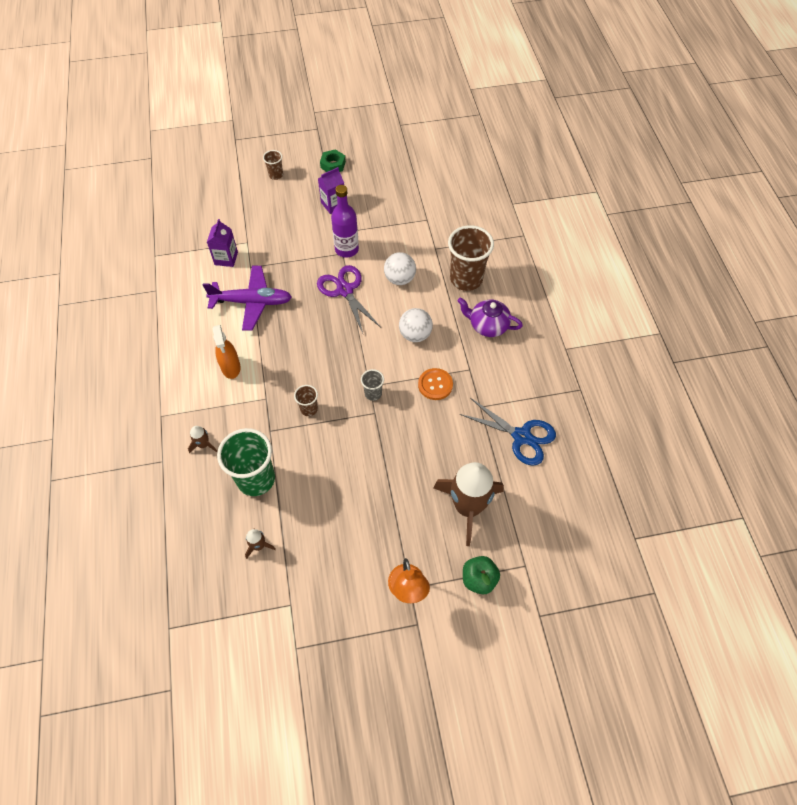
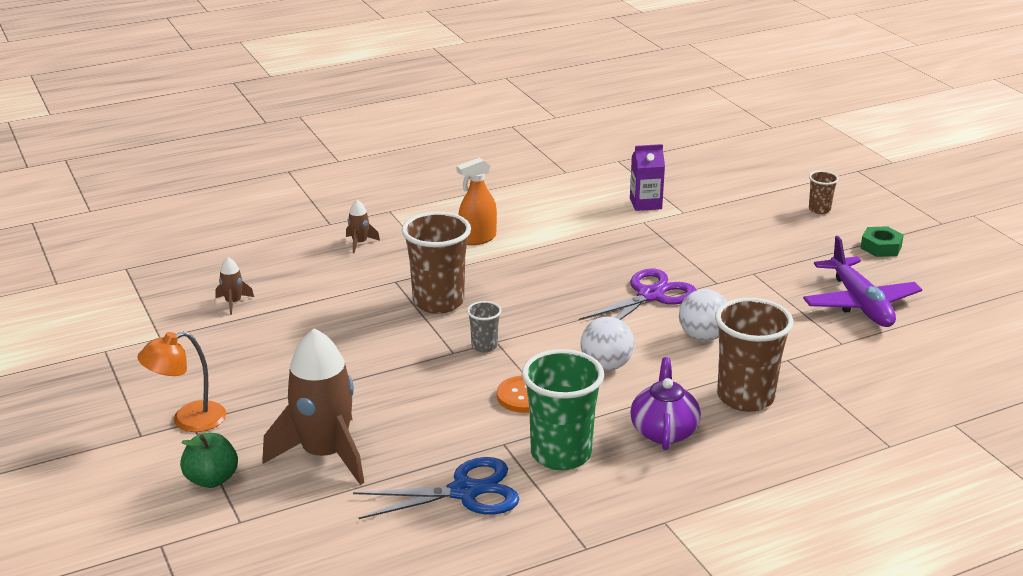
camera: 75 degrees right, 30 degrees down
purple plane [203,266,292,331] -> purple plane moved to [803,236,922,327]
green cup [217,428,275,496] -> green cup moved to [522,349,604,470]
brown cup [294,385,318,416] -> brown cup [402,212,471,314], size x2.08
purple carton [318,167,344,214] -> none
purple bottle [331,185,359,258] -> none
blue scissors [460,398,556,466] -> blue scissors turned 120 degrees counterclockwise [353,457,519,519]

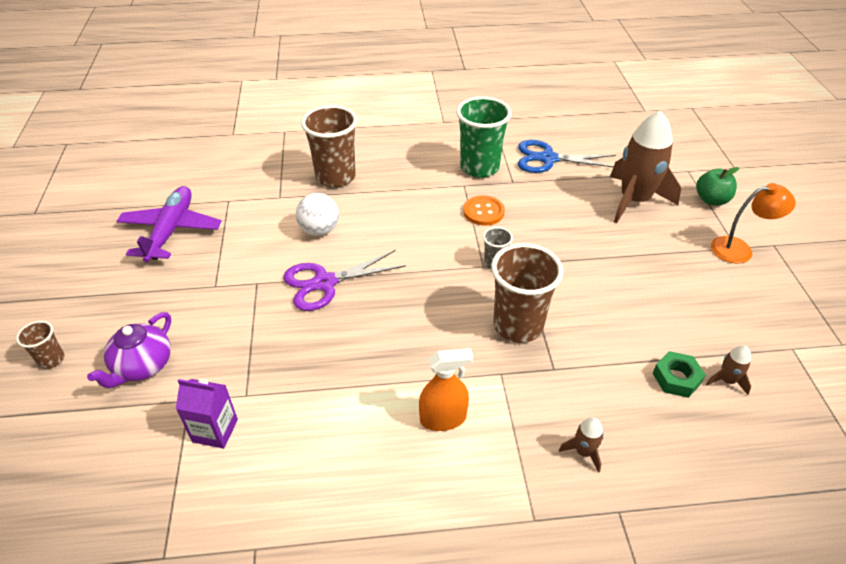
camera: 160 degrees left, 15 degrees up
white ball [581,317,634,371] -> none
purple teapot [630,357,701,450] -> purple teapot moved to [87,312,171,388]
green nut [861,226,904,257] -> green nut moved to [653,351,706,398]

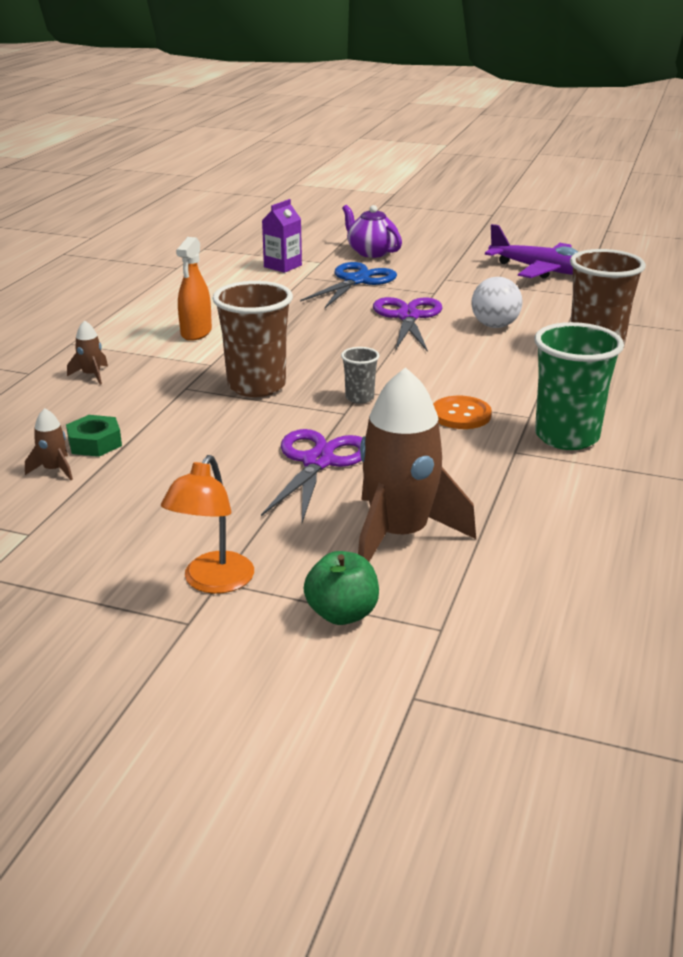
camera: 115 degrees right, 15 degrees down
brown cup [16,321,64,369] -> none
blue scissors [518,140,616,173] -> blue scissors moved to [300,262,397,308]
none -> purple scissors [261,429,362,523]

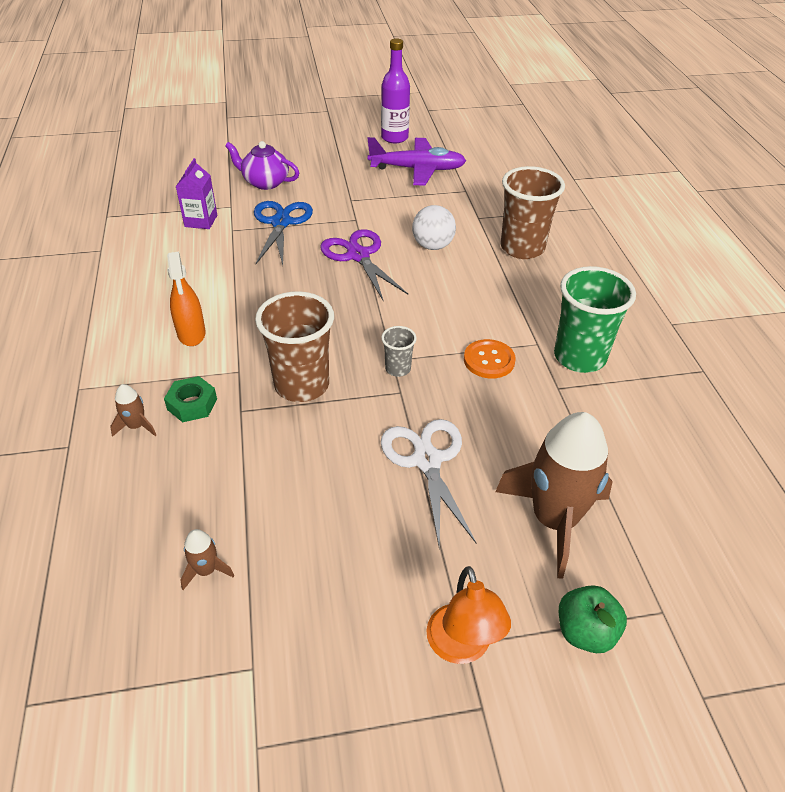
camera: 30 degrees left, 15 degrees up
green nut [66,415,122,457] -> green nut moved to [164,376,217,422]
purple scissors [261,429,362,523] -> white scissors [381,419,476,549]
none -> purple bottle [381,39,410,143]

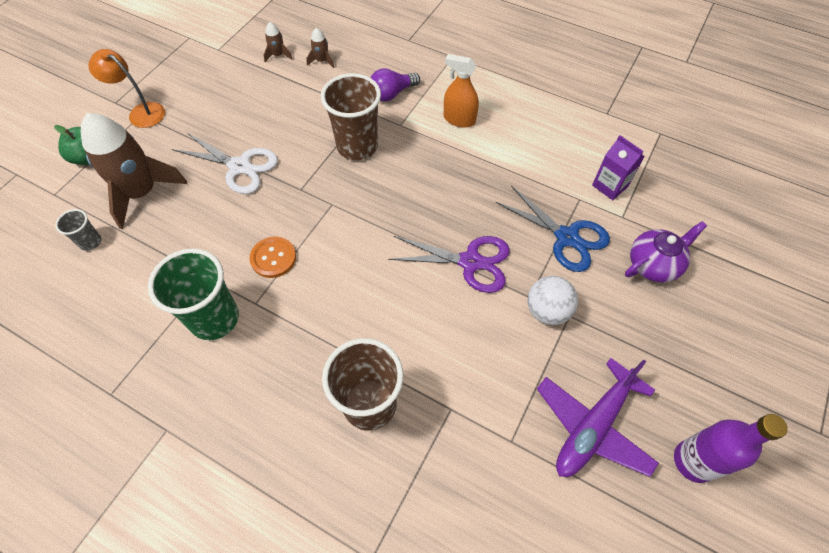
camera: 130 degrees right, 15 degrees up
brown rocket [110,384,156,437] -> brown rocket moved to [306,28,334,68]
green nut [164,376,217,422] -> purple light bulb [370,68,420,101]
grey cup [381,326,417,377] -> grey cup moved to [55,209,101,251]
white ball [412,205,456,250] -> white ball moved to [527,276,578,325]

